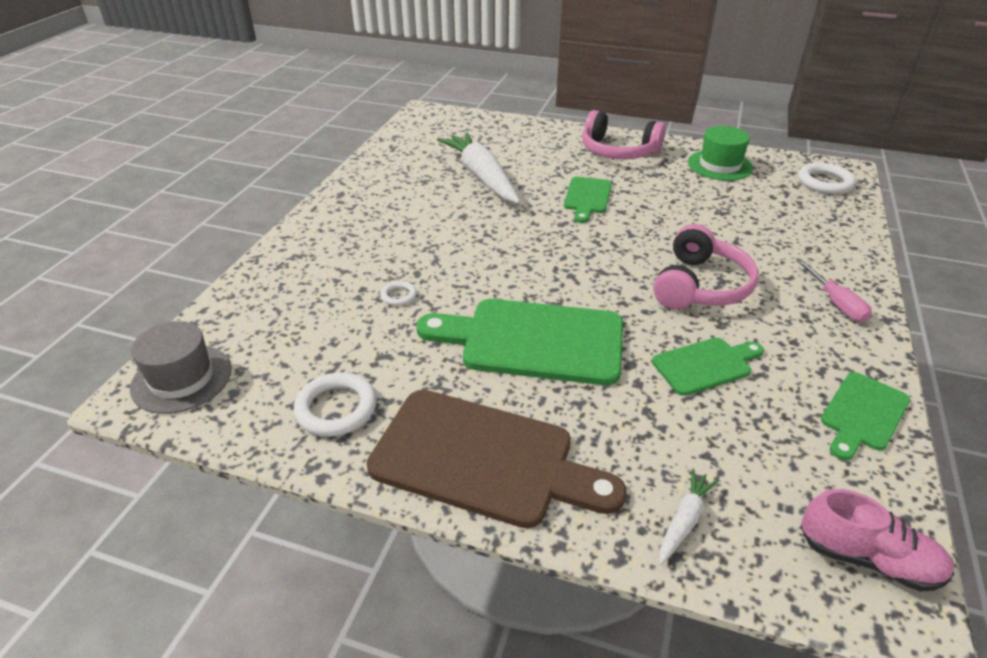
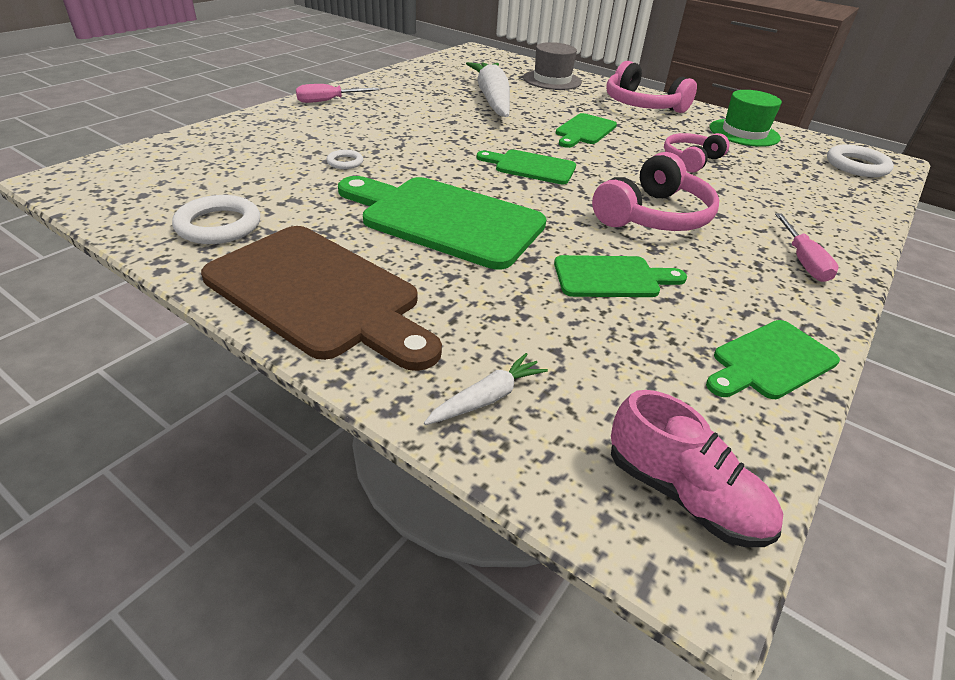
camera: 15 degrees right, 0 degrees up
grey hat [130,321,232,414] -> grey hat moved to [523,42,582,90]
none -> pink screwdriver [296,84,379,103]
none -> green cutting board [476,150,576,184]
none -> pink headphones [664,133,730,173]

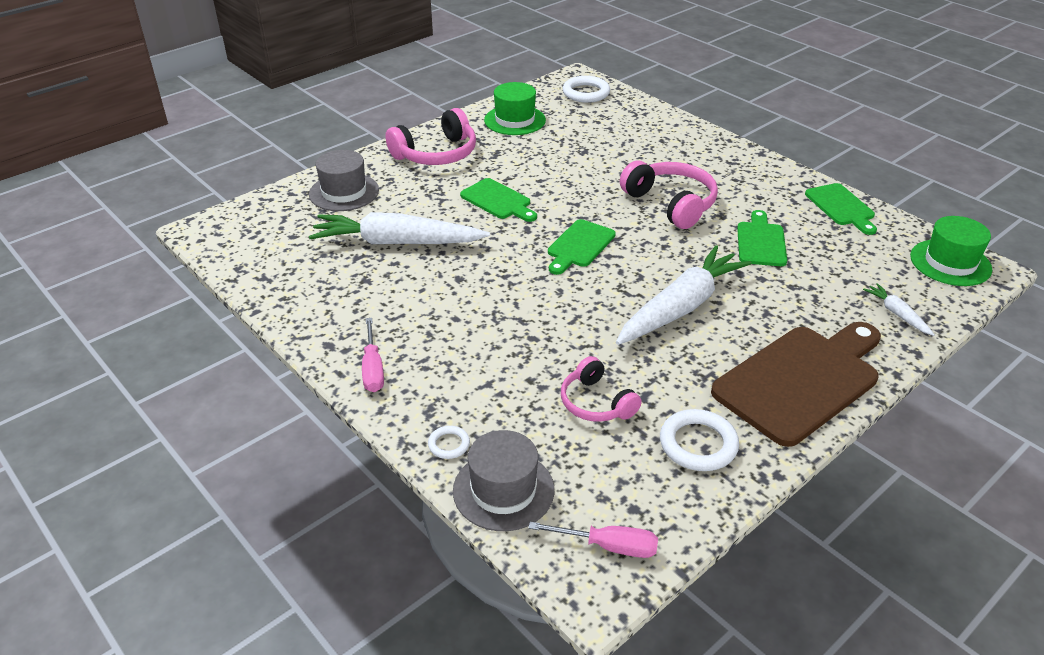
camera: 75 degrees left, 0 degrees up
white ring [327,150,363,169] -> white ring moved to [428,426,470,459]
green cutting board [338,176,546,270] -> white carrot [616,245,752,345]
pink shoe [611,390,783,547] -> green hat [910,216,992,286]
pink headphones [664,133,730,173] -> pink headphones moved to [561,356,642,422]
pink screwdriver [775,213,839,282] -> pink screwdriver moved to [528,522,658,558]
none -> grey hat [453,430,554,531]

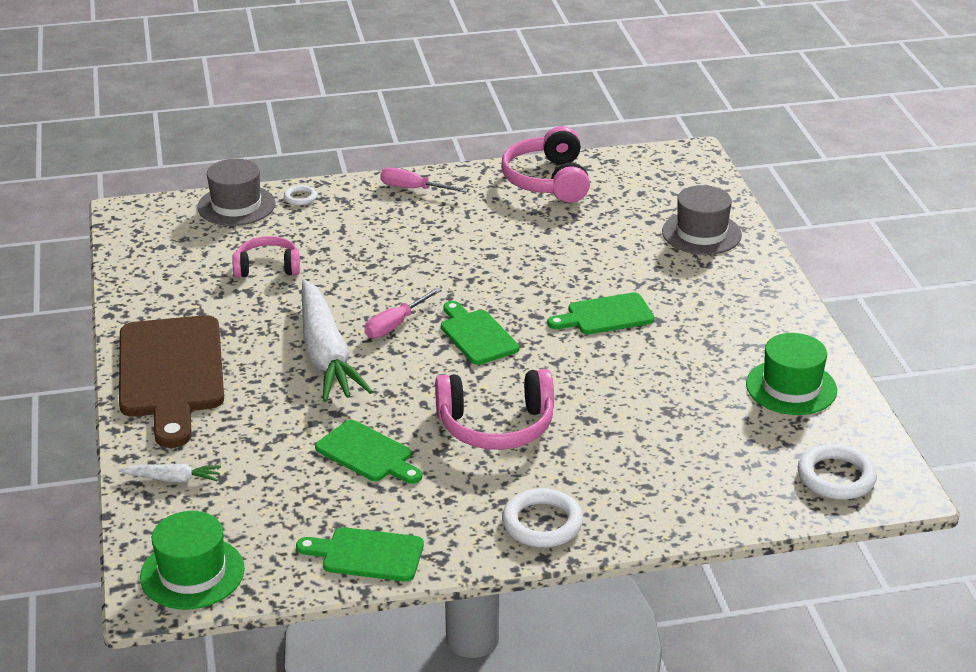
camera: 120 degrees right, 5 degrees down
white carrot [309,212,490,244] -> none
pink headphones [385,108,476,165] -> pink headphones moved to [501,126,590,203]
pink screwdriver [528,522,658,558] -> pink screwdriver moved to [365,288,442,338]
white ring [660,409,739,471] -> white ring moved to [502,488,583,548]

